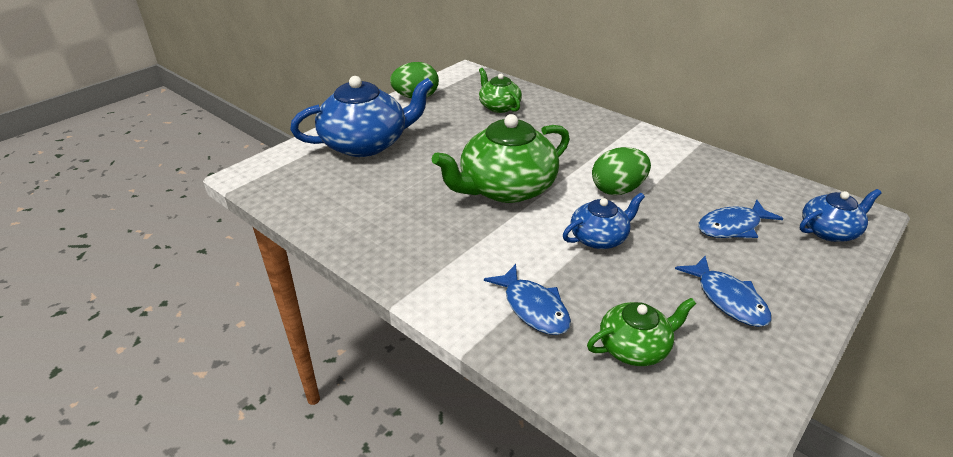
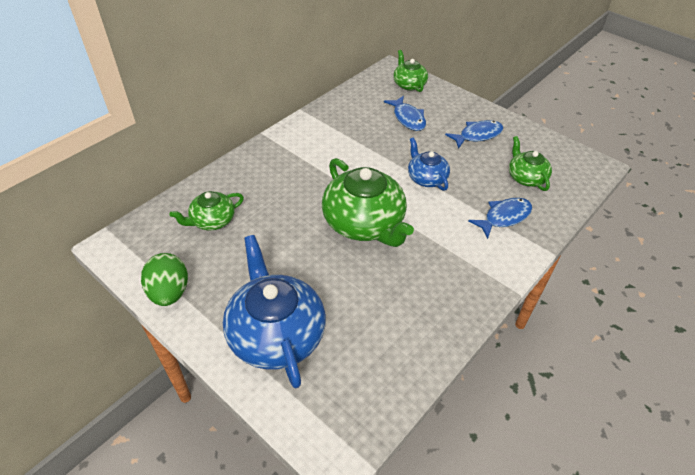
camera: 90 degrees left, 10 degrees up
green egg [592,147,651,195] -> none
blue teapot [800,189,881,242] -> green teapot [393,50,428,92]

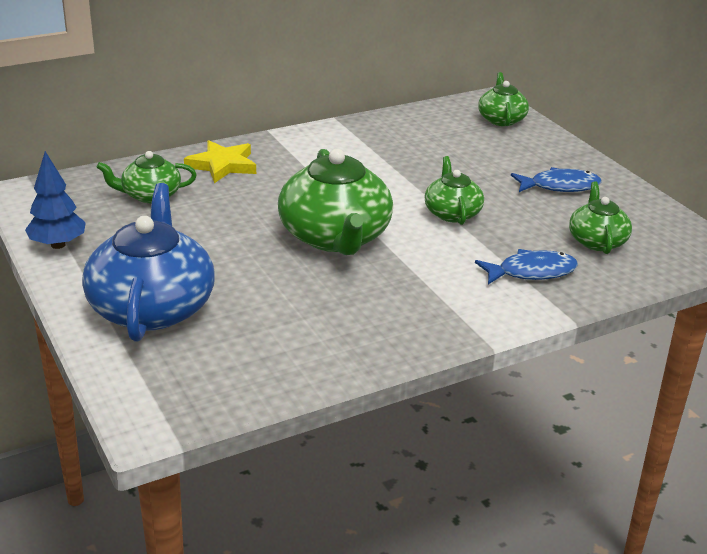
camera: 20 degrees right, 15 degrees down
green egg [141,253,188,306] -> blue tree [25,151,86,249]
blue fish [384,96,426,131] -> none
blue teapot [408,137,450,191] -> green teapot [425,156,484,225]
none -> yellow star [184,140,256,183]

